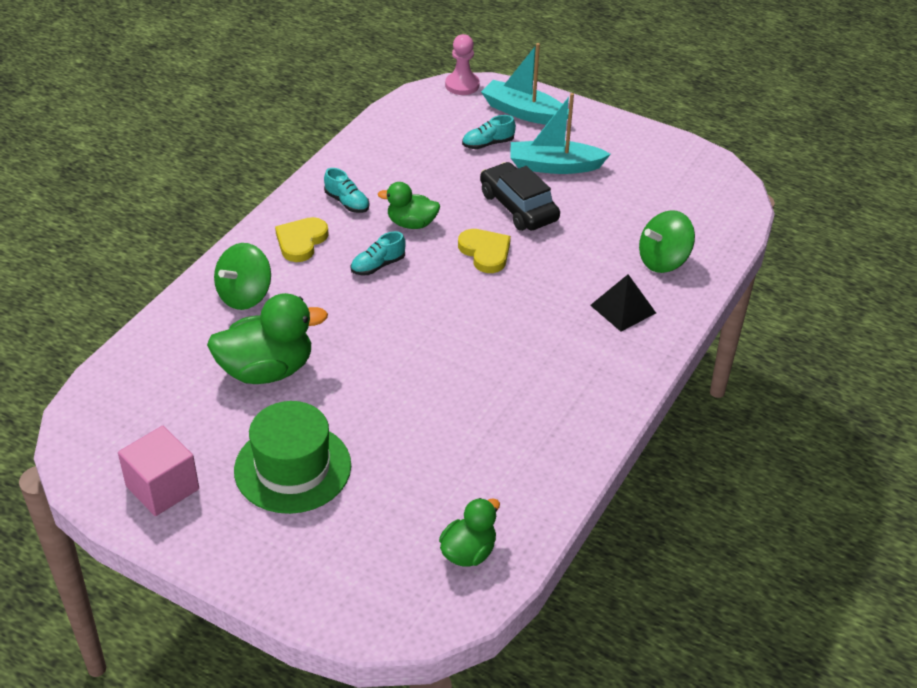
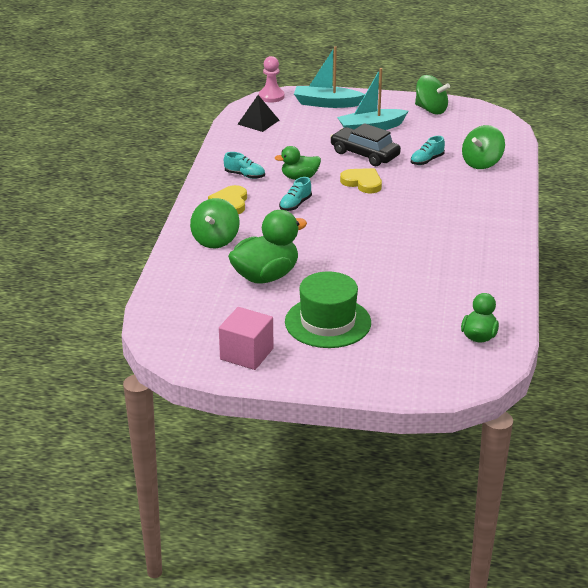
camera: 20 degrees left, 10 degrees down
turquoise shoe [462,115,516,149] -> turquoise shoe moved to [411,136,445,165]
black pyramid [590,274,656,332] -> black pyramid moved to [238,95,279,132]
none -> green spinning top [415,75,450,115]

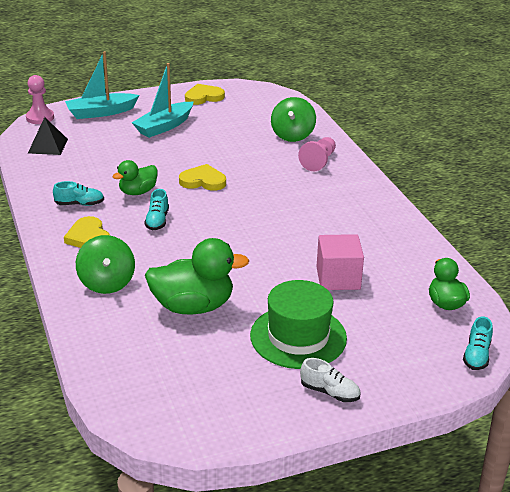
camera: 30 degrees left, 0 degrees up
pink cube [219,307,273,370] -> pink cube moved to [316,234,364,290]
green duck [228,210,307,284] -> green duck turned 60 degrees clockwise [145,238,249,315]
black car [330,123,401,166] -> none
turquoise shoe [411,136,445,165] -> turquoise shoe moved to [463,316,493,370]
green spinning top [415,75,450,115] -> yellow heart [185,84,225,105]
none -> pink pawn [298,137,336,171]
none -> white shoe [300,358,361,402]

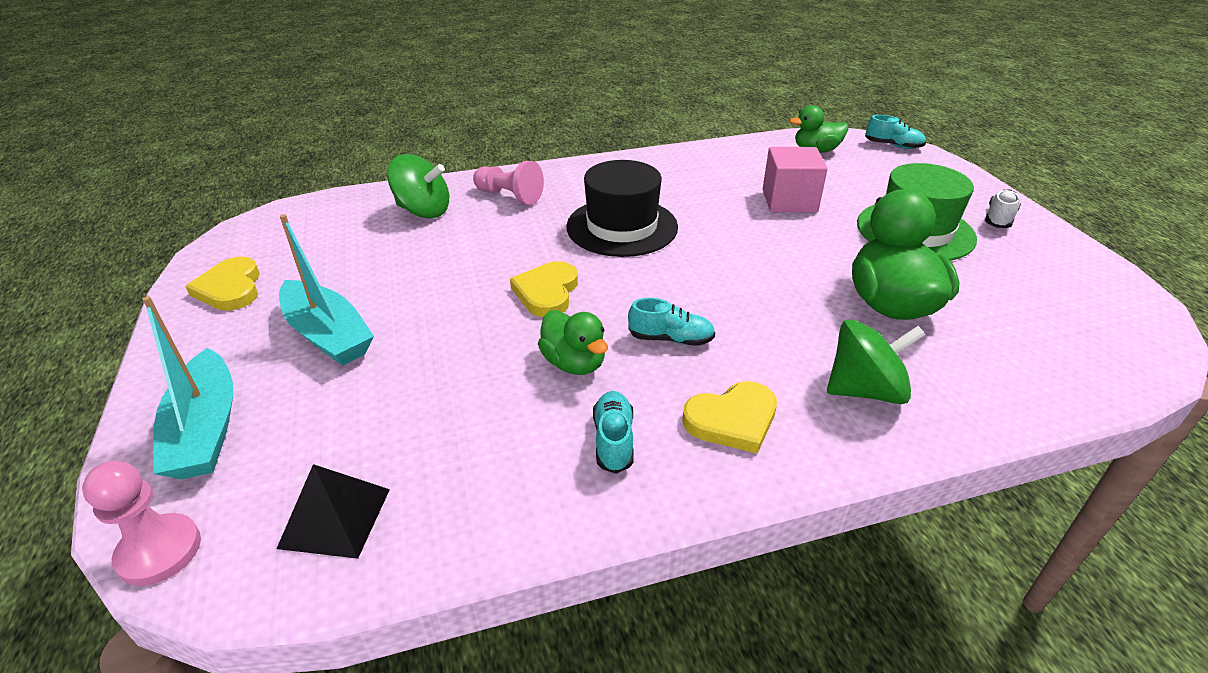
camera: 85 degrees left, 5 degrees up
none -> black hat [566,160,678,257]

